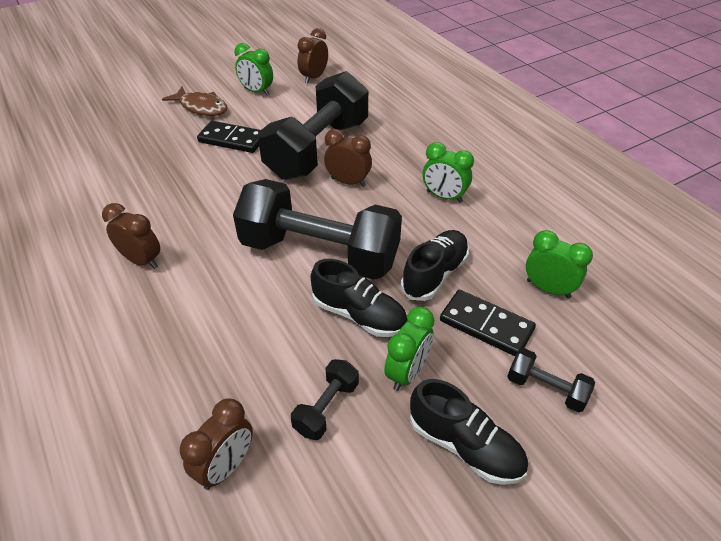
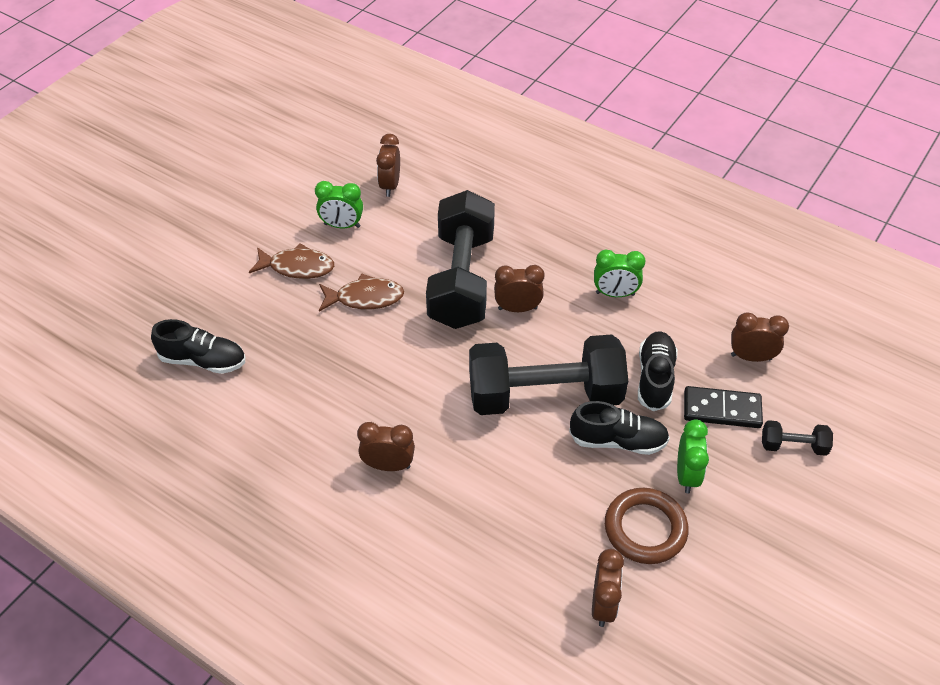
camera: 25 degrees left, 5 degrees up
black domino [197,121,260,153] -> brown fish [319,273,404,312]
black dumbbell [291,359,359,440] -> brown ring [605,488,689,564]
black shoe [410,379,528,485] -> black shoe moved to [151,319,245,374]
green clock [526,230,593,298] -> brown clock [731,312,789,362]

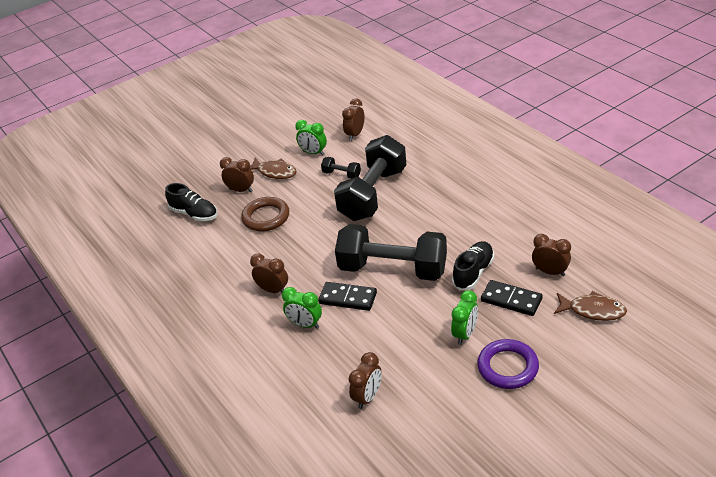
camera: 25 degrees right, 10 degrees down
brown fish [319,273,404,312] -> brown fish moved to [554,291,627,321]
brown clock [494,265,545,312] -> brown clock moved to [220,157,254,192]
black shoe [569,401,670,455] -> none
green clock [594,250,646,297] -> green clock moved to [282,287,322,329]
brown ring [605,488,689,564] -> brown ring moved to [241,197,289,231]
black dumbbell [762,420,833,456] -> black dumbbell moved to [321,157,361,179]
none -> black domino [318,282,377,311]
none -> purple ring [477,339,539,389]

